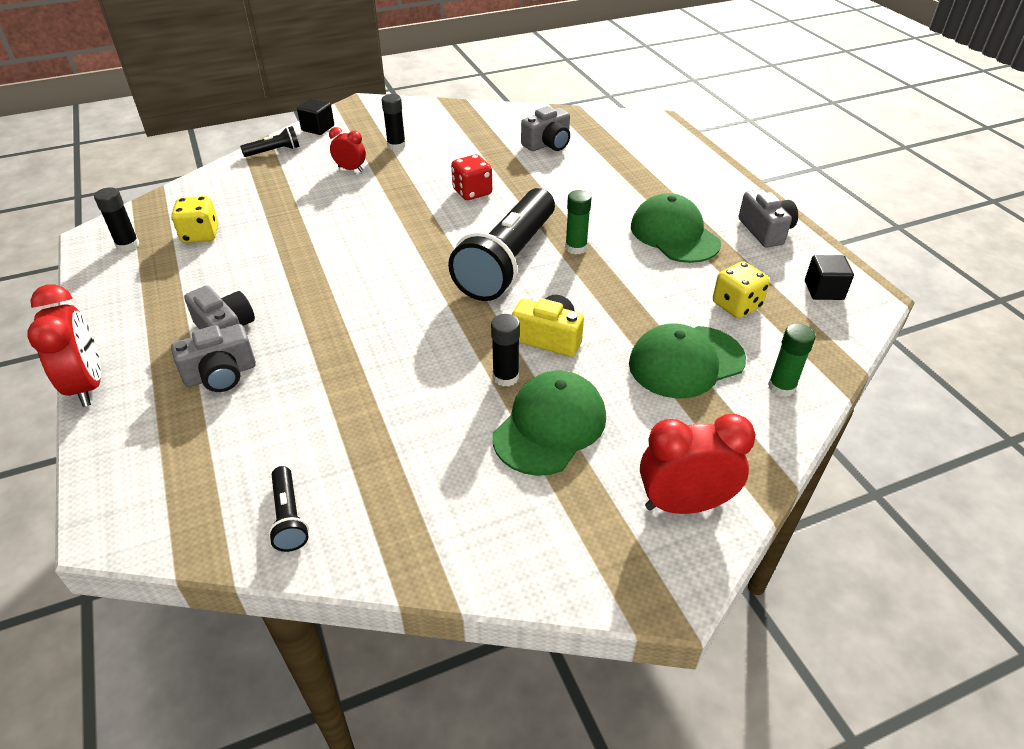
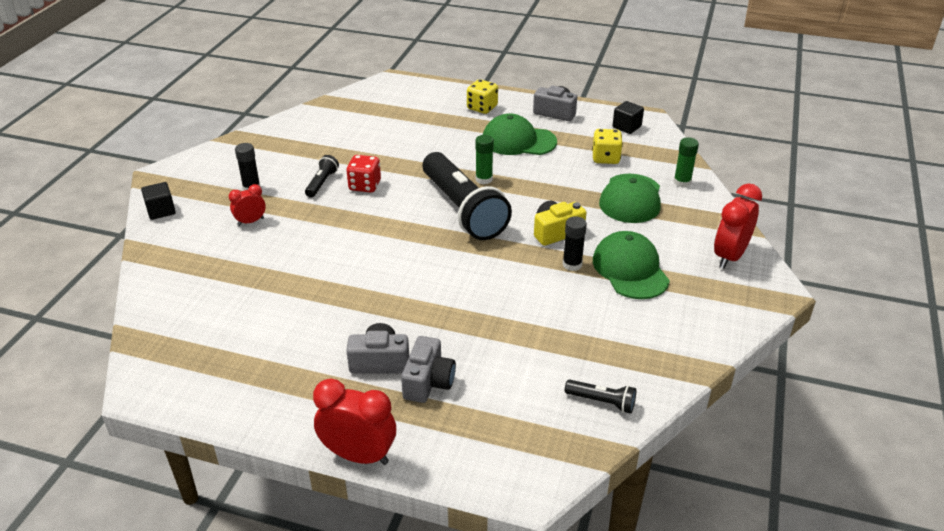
camera: 50 degrees left, 5 degrees down
black glue stick [94,187,139,252] -> none
yellow dice [171,196,218,243] -> yellow dice moved to [467,79,498,114]
black flashlight [240,126,300,157] -> black flashlight moved to [305,155,339,197]
grey camera [521,106,570,151] -> none

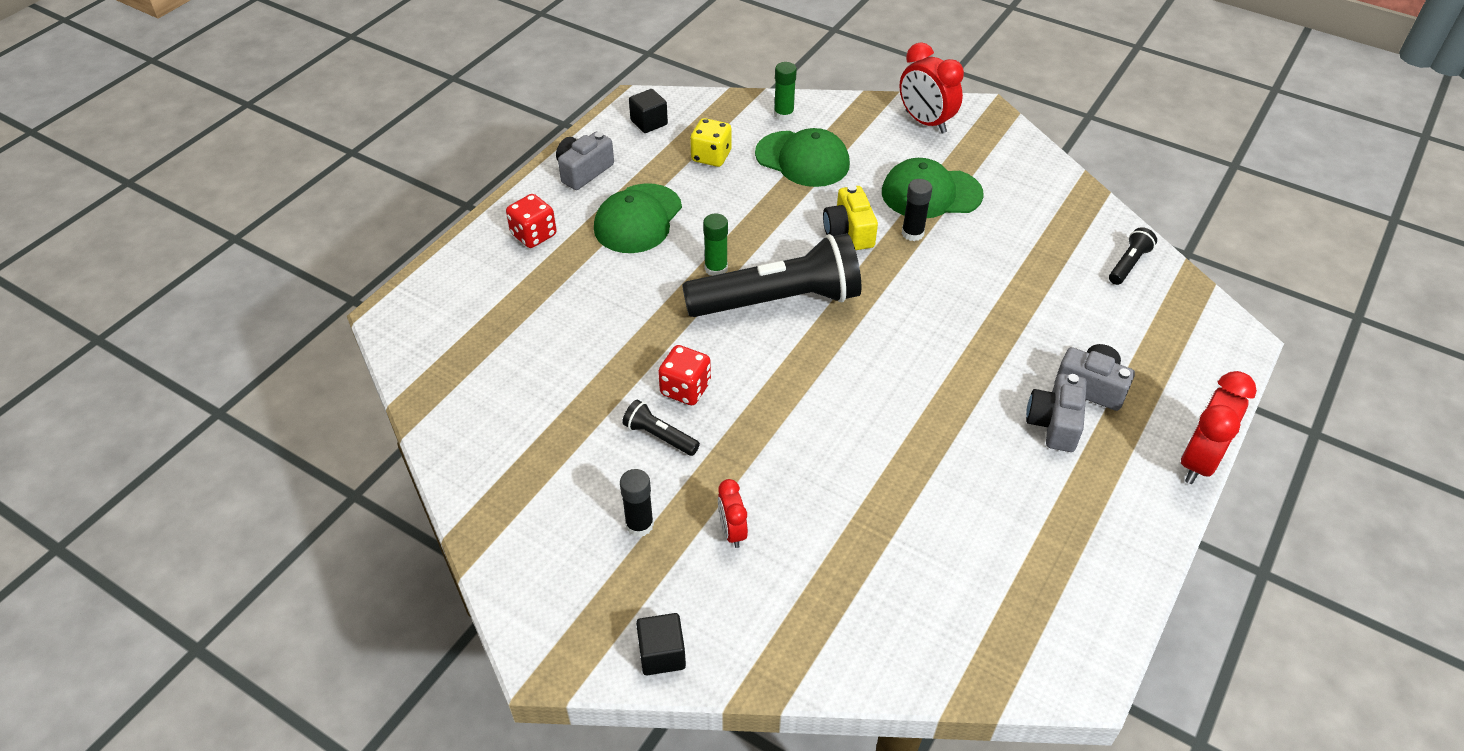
camera: 75 degrees left, 10 degrees up
yellow dice [467,79,498,114] -> red dice [506,194,556,248]

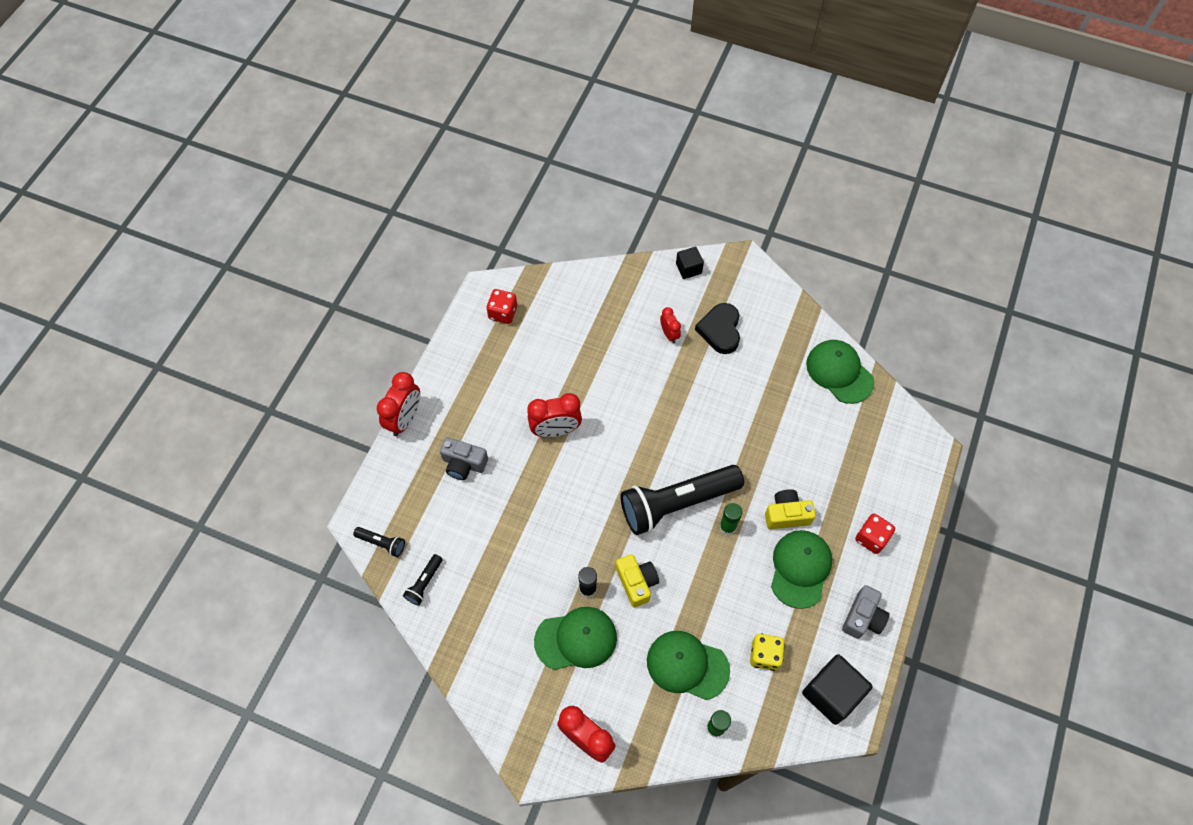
camera: 170 degrees right, 15 degrees up
black glue stick [620,469,654,537] -> black heart [695,303,740,354]
black flashlight [622,400,700,456] -> black flashlight moved to [353,527,405,557]
black cube [629,89,668,133] -> black cube [802,654,873,725], size x1.76
red dice [658,345,711,405] -> red dice moved to [486,289,517,324]
grey camera [1026,373,1087,452] -> none
none -> red clock [527,393,582,437]
none -> yellow camera [765,489,816,529]
none -> green cap [806,340,874,404]

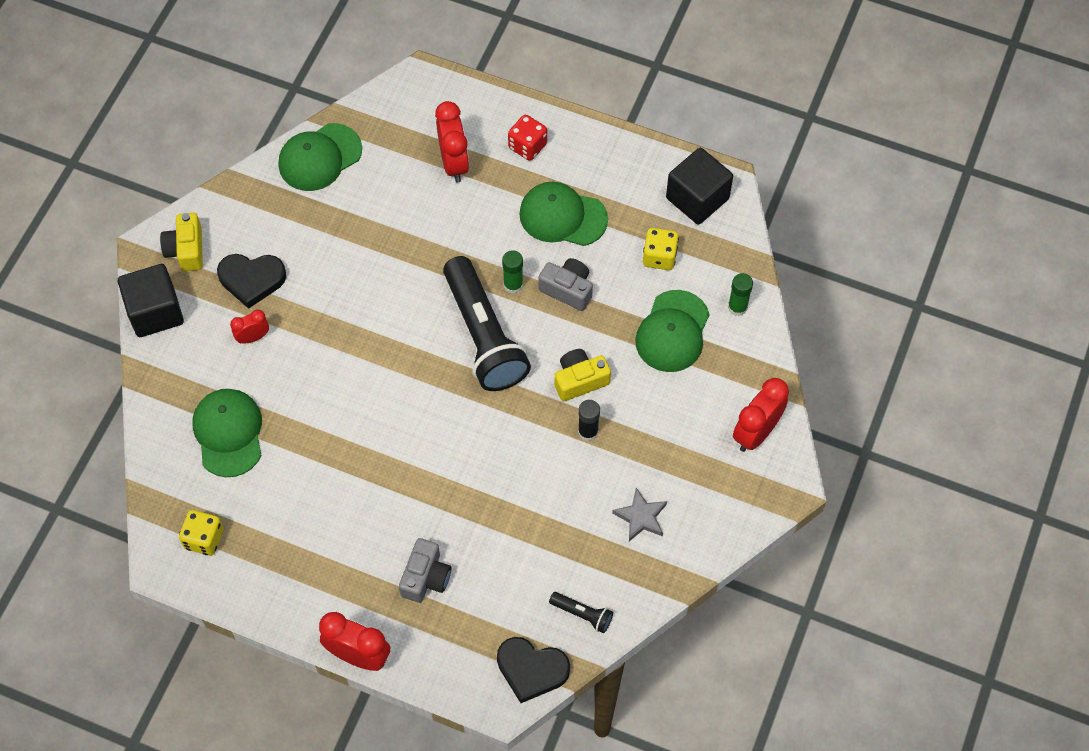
camera: 90 degrees left, 0 degrees up
black flashlight [353,527,405,557] -> black heart [497,637,570,703]
red dice [486,289,517,324] -> yellow dice [179,510,223,556]
red clock [527,393,582,437] -> red clock moved to [435,101,469,182]
green cap [534,607,617,670] -> green cap moved to [193,389,262,477]
black cube [676,247,704,279] -> black cube [118,264,184,337], size x1.76
yellow camera [765,489,816,529] -> yellow camera moved to [160,213,203,271]
grey camera [842,585,890,639] -> grey camera moved to [538,258,593,311]
none -> grey star [612,488,667,541]

